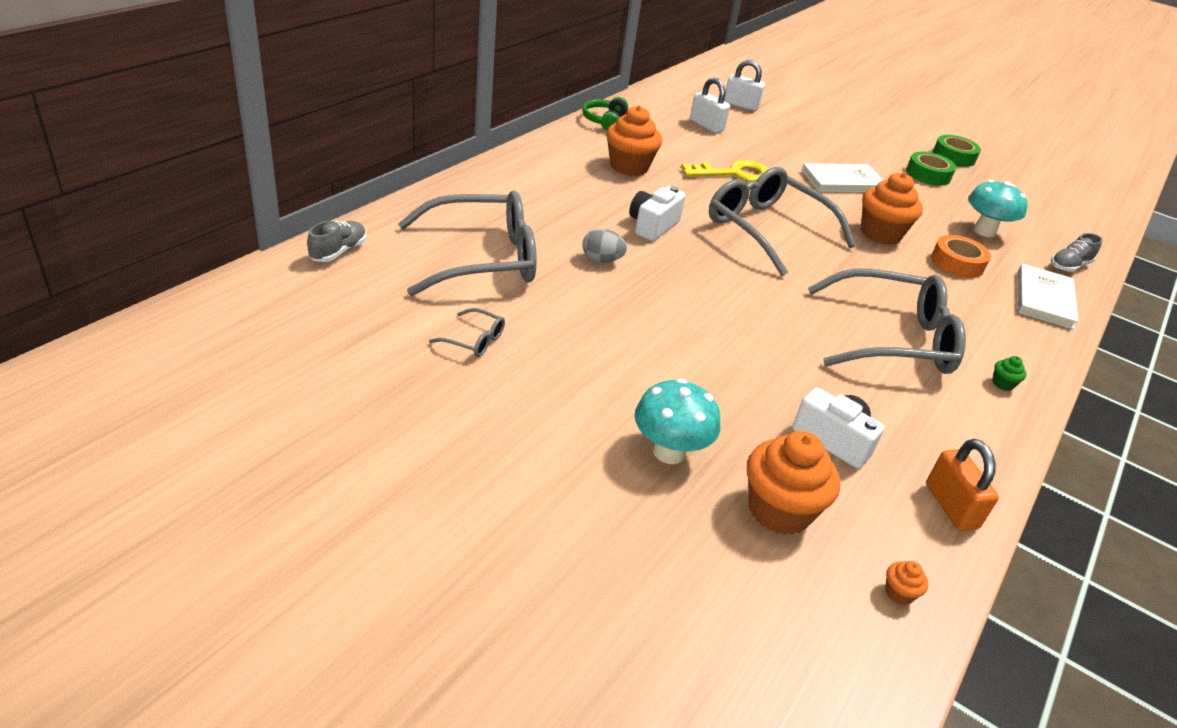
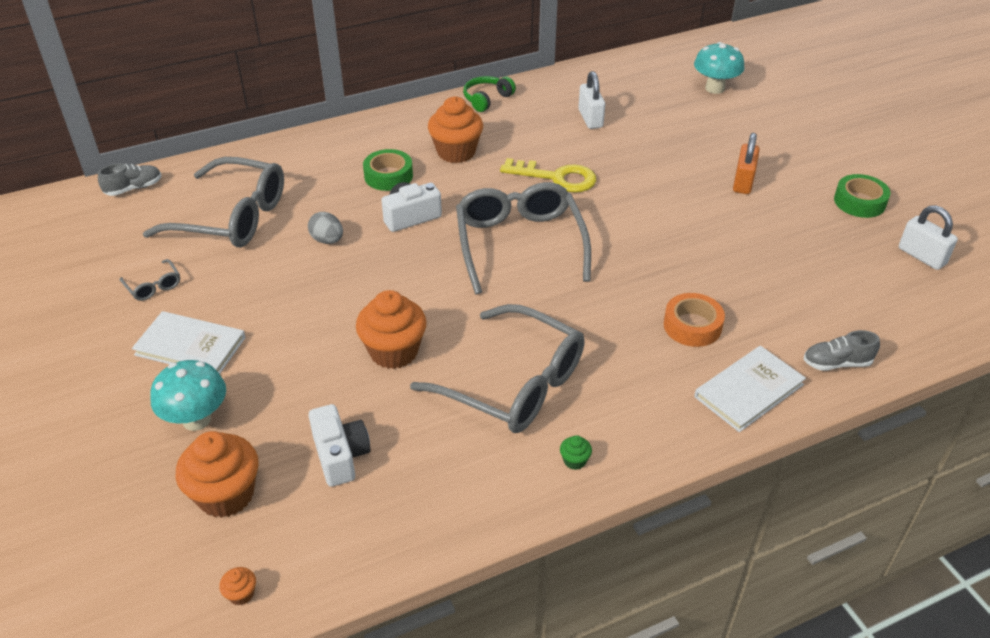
camera: 35 degrees right, 5 degrees up
white padlock [724,60,765,111] -> white padlock moved to [899,205,958,270]
white book [801,163,883,192] -> white book moved to [132,311,246,374]
orange cupcake [861,172,923,245] -> orange cupcake moved to [356,290,426,369]
green tape [906,152,956,186] -> green tape moved to [363,149,413,191]
orange padlock [926,439,999,531] -> orange padlock moved to [733,133,760,194]
turquoise mushroom [968,180,1028,237] -> turquoise mushroom moved to [694,42,744,94]

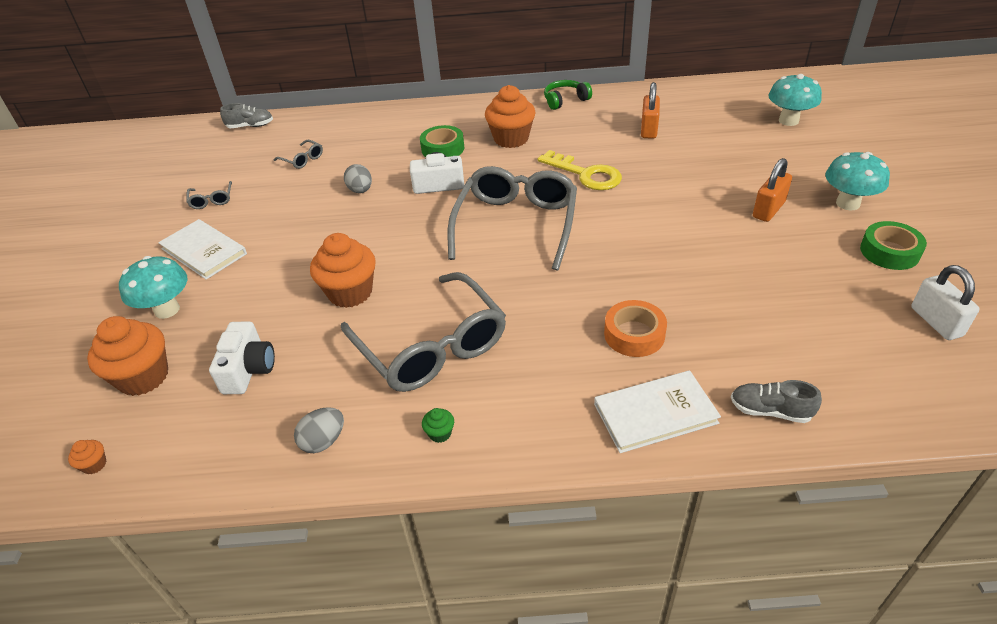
camera: 25 degrees right, 0 degrees up
grey glasses [143,157,284,247] -> grey glasses [274,140,323,169], size x0.40
white padlock [578,71,605,129] -> orange padlock [641,82,660,139]
none -> grey egg [294,407,344,453]
none -> turquoise mushroom [825,152,890,210]

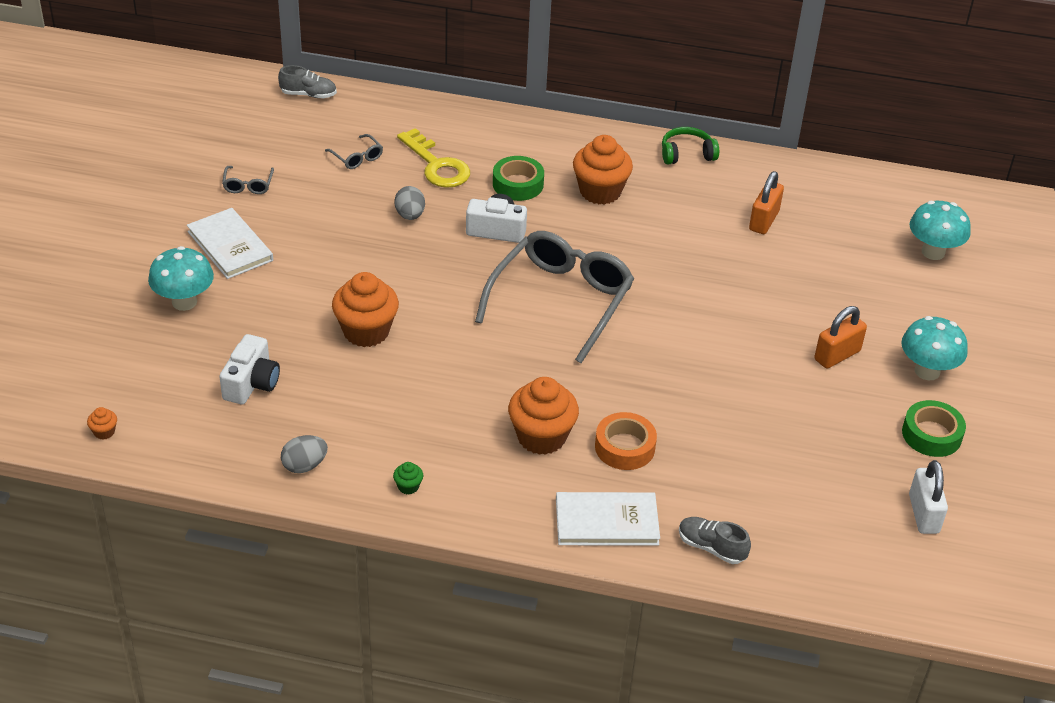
camera: 10 degrees right, 0 degrees up
orange cupcake [87,316,168,396] -> orange cupcake moved to [508,377,579,455]
grey glasses [341,272,506,392] -> none
yellow key [538,150,622,190] -> yellow key moved to [397,128,470,188]

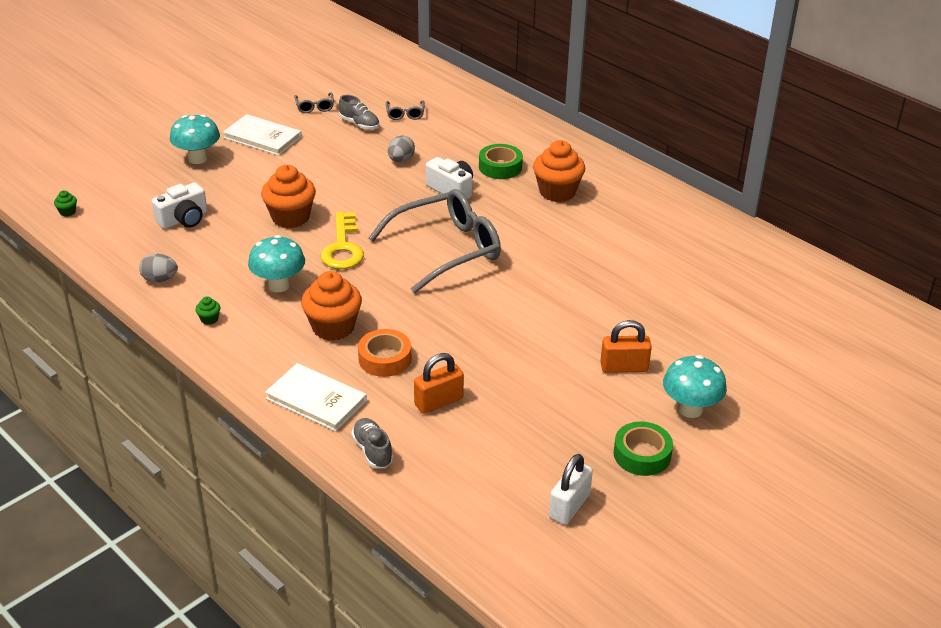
camera: 35 degrees right, 5 degrees down
orange cupcake [87,407,117,440] -> green cupcake [54,190,77,216]
white book [187,208,273,279] -> white book turned 60 degrees counterclockwise [223,114,302,156]
grey glasses [222,166,274,194] -> grey glasses turned 45 degrees counterclockwise [294,92,334,113]
grey shoe [278,65,337,98] -> grey shoe moved to [339,95,379,130]
yellow key [397,128,470,188] -> yellow key moved to [321,212,364,269]
green headphones [662,127,719,164] -> none
orange padlock [749,171,784,234] -> orange padlock moved to [414,353,464,414]
turquoise mushroom [910,201,971,260] -> turquoise mushroom moved to [248,235,305,292]

